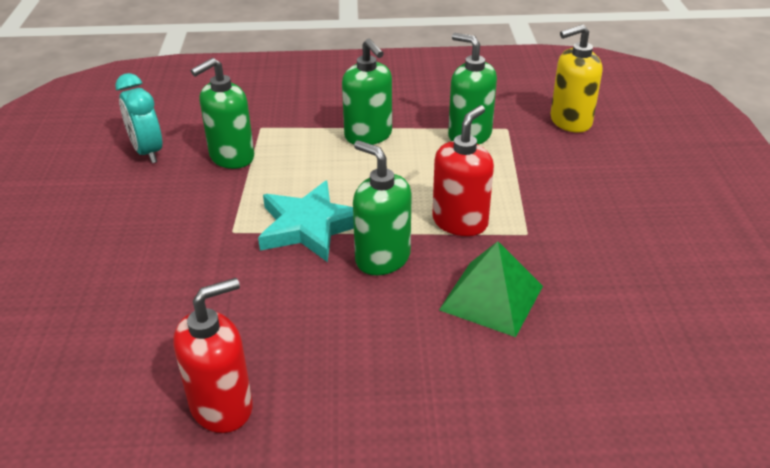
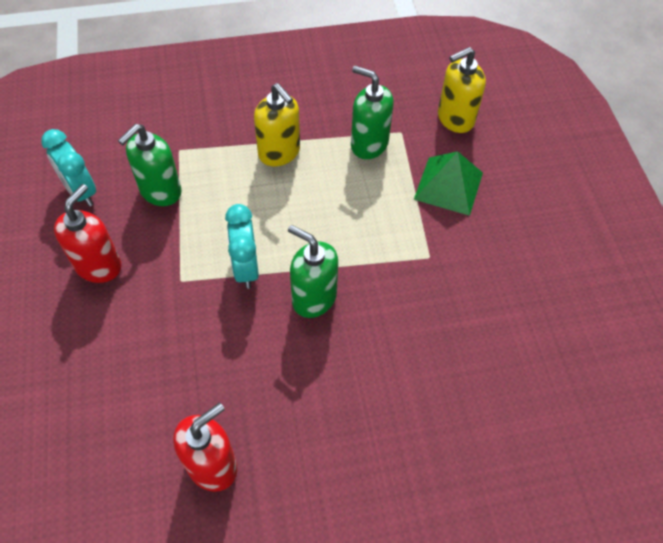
camera: 10 degrees left, 20 degrees up
turquoise star [258,181,354,262] -> turquoise clock [225,204,259,289]
green soap dispenser [342,38,392,145] -> yellow soap dispenser [254,83,300,166]
red soap dispenser [432,105,494,236] -> red soap dispenser moved to [54,184,122,283]
green pyramid [439,241,543,337] -> green pyramid moved to [414,151,483,216]

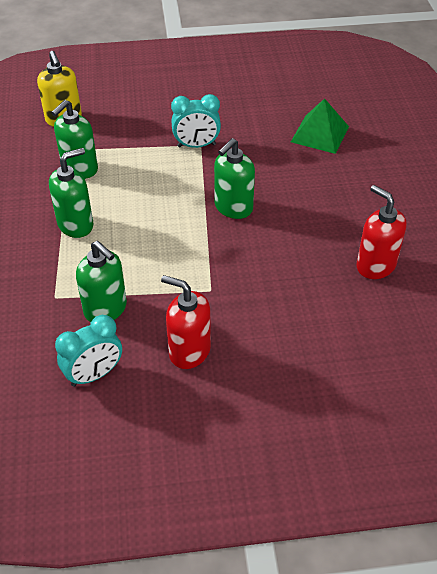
camera: 85 degrees left, 10 degrees down
turquoise clock [225,204,259,289] -> turquoise clock moved to [171,94,221,148]
yellow soap dispenser [254,83,300,166] -> green soap dispenser [49,148,93,238]
green pyramid [414,151,483,216] -> green pyramid moved to [291,98,349,154]

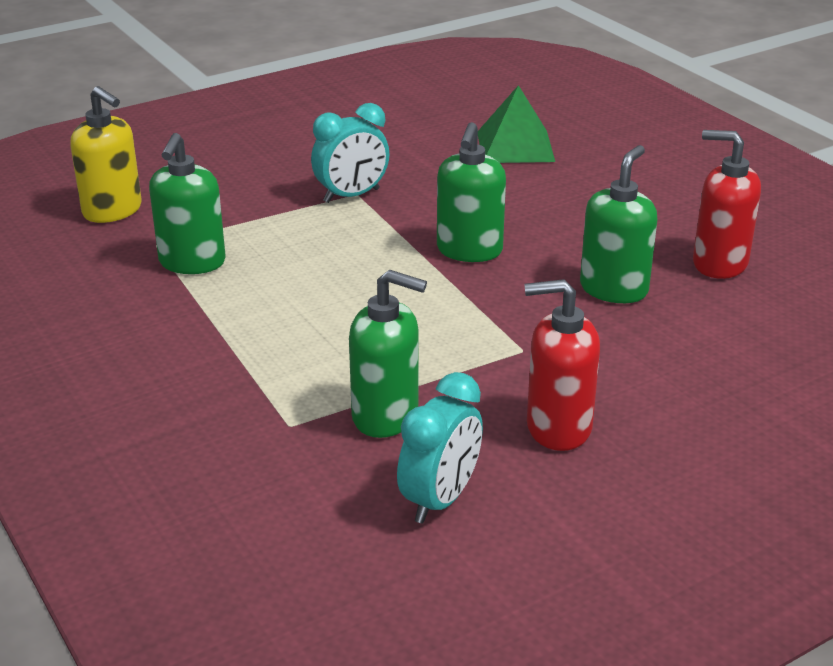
camera: 25 degrees left, 15 degrees down
green soap dispenser [49,148,93,238] -> green soap dispenser moved to [580,145,658,303]

